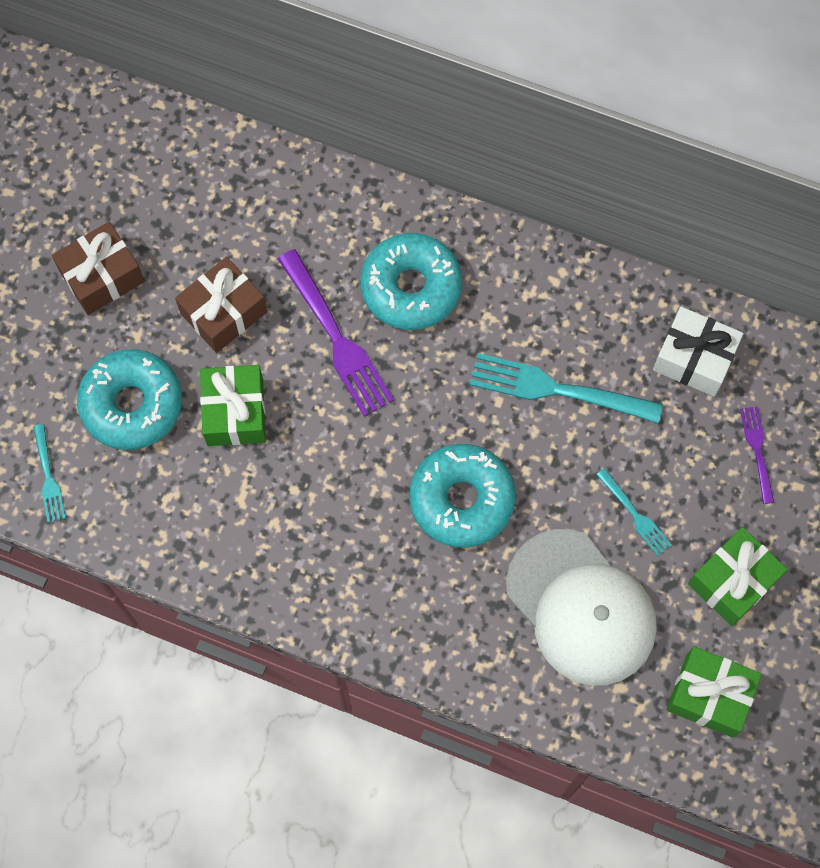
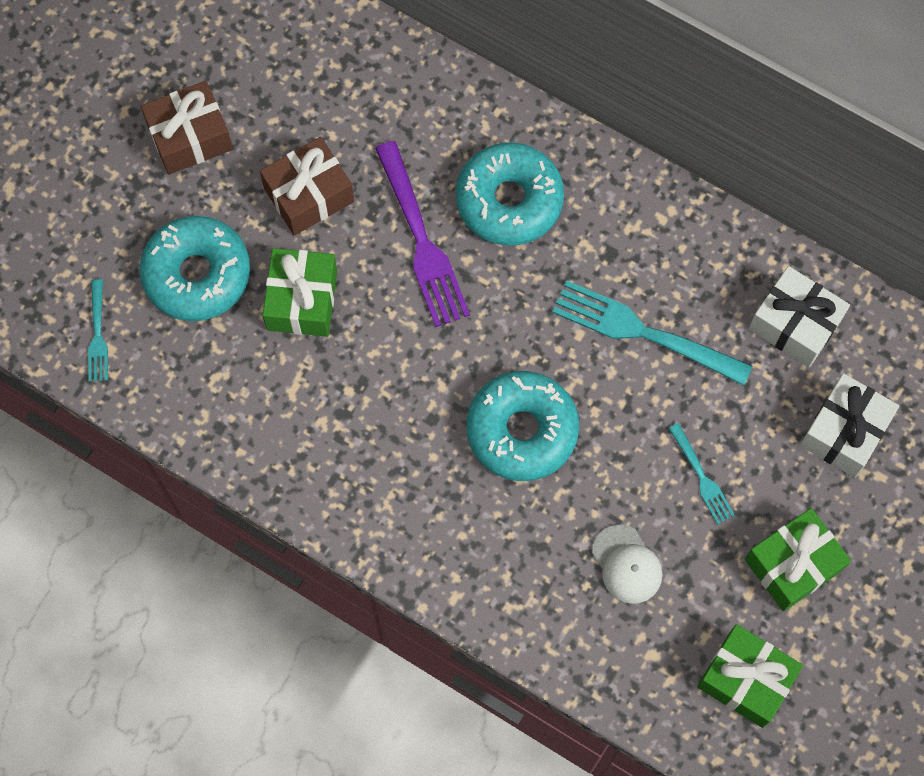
camera: 10 degrees right, 0 degrees up
white cap [506,529,657,686] -> white cap [592,525,662,604], size x0.46
purple fork [740,406,774,504] -> white gift [800,373,899,478]

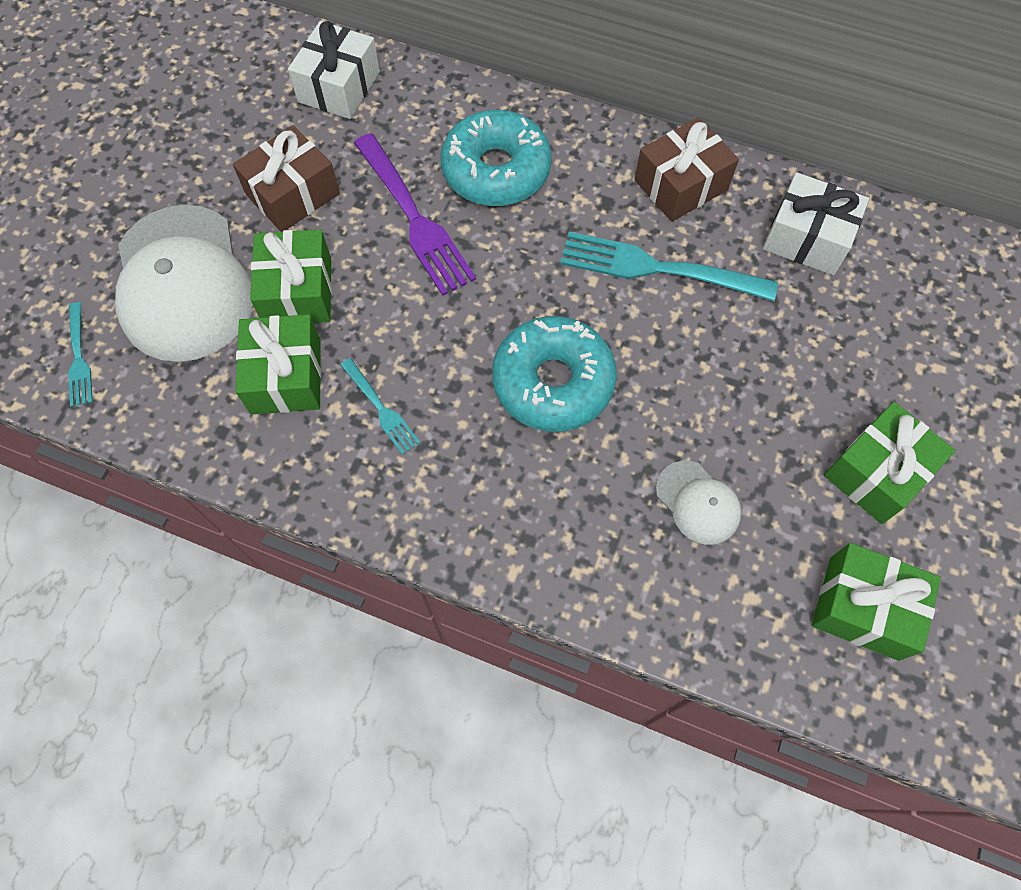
camera: 10 degrees left, 5 degrees down
turquoise donut [140,216,250,321] -> white cap [115,205,253,362]
brown gift [141,81,233,175] -> brown gift moved to [634,118,739,222]
turquoise fork [668,423,735,525] -> turquoise fork moved to [340,358,420,455]
white gift [800,373,899,478] -> white gift moved to [288,21,380,119]
none -> green gift [235,314,321,414]

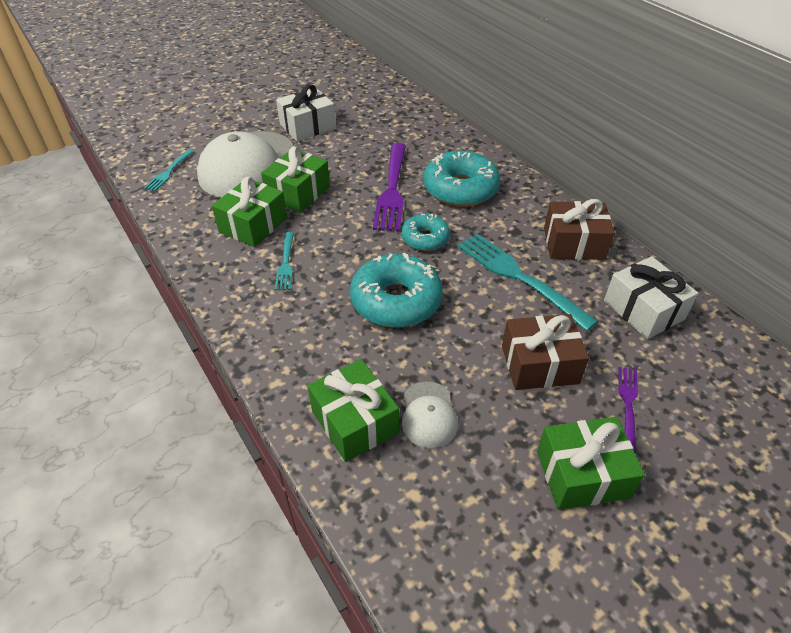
camera: 35 degrees right, 20 degrees down
brown gift [233,126,340,232] -> brown gift moved to [502,314,589,390]
white gift [288,21,380,119] -> white gift moved to [276,84,336,141]
green gift [812,543,941,661] -> green gift moved to [308,359,399,462]
none -> turquoise donut [401,214,450,251]
none -> purple fork [619,367,638,453]

